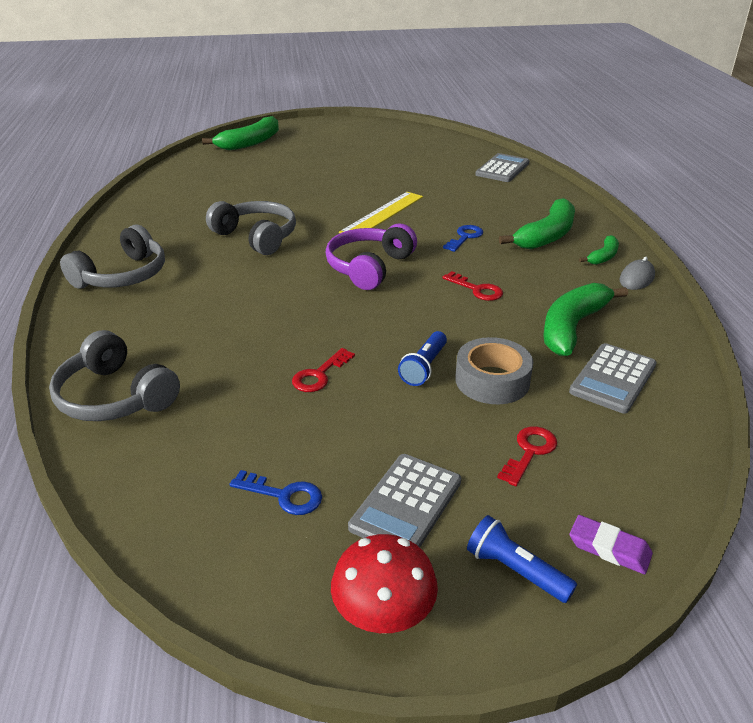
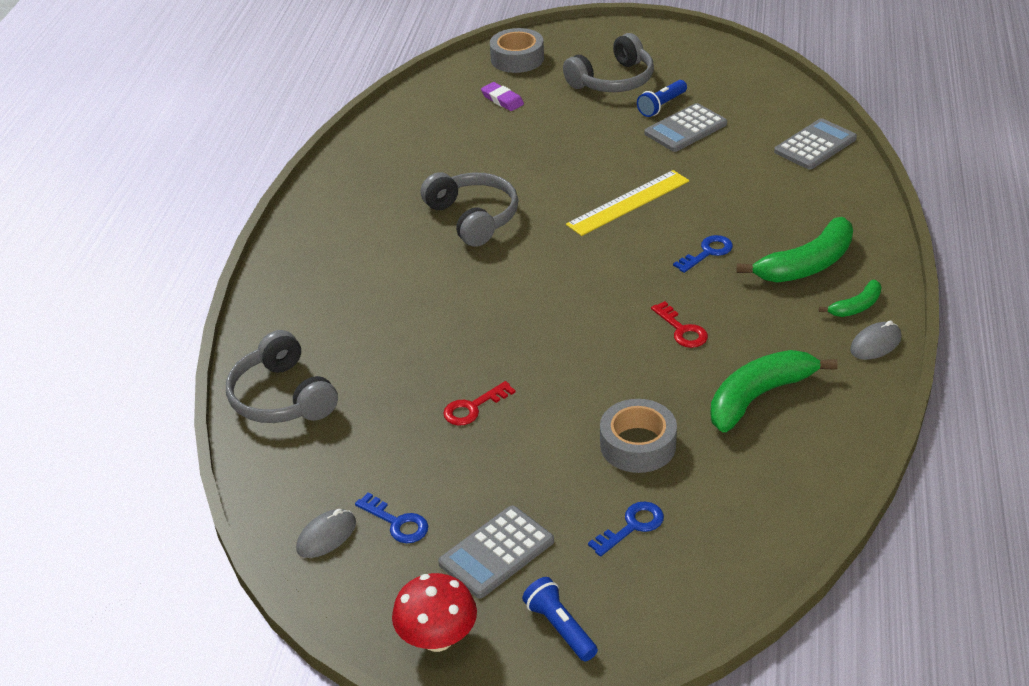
camera: 20 degrees right, 5 degrees up
grey headphones [60,225,165,289] -> grey headphones moved to [563,33,654,92]
green banana [202,116,279,150] -> grey tape [490,28,544,73]
purple headphones [325,224,417,290] -> none
blue flashlight [398,331,447,386] -> blue flashlight moved to [637,80,687,117]
red key [497,426,557,486] -> blue key [588,502,664,556]
grey calculator [569,343,657,414] -> grey calculator moved to [645,103,727,152]
purple eraser [570,515,653,574] -> purple eraser moved to [481,82,524,111]
none -> grey mouse [296,509,356,558]

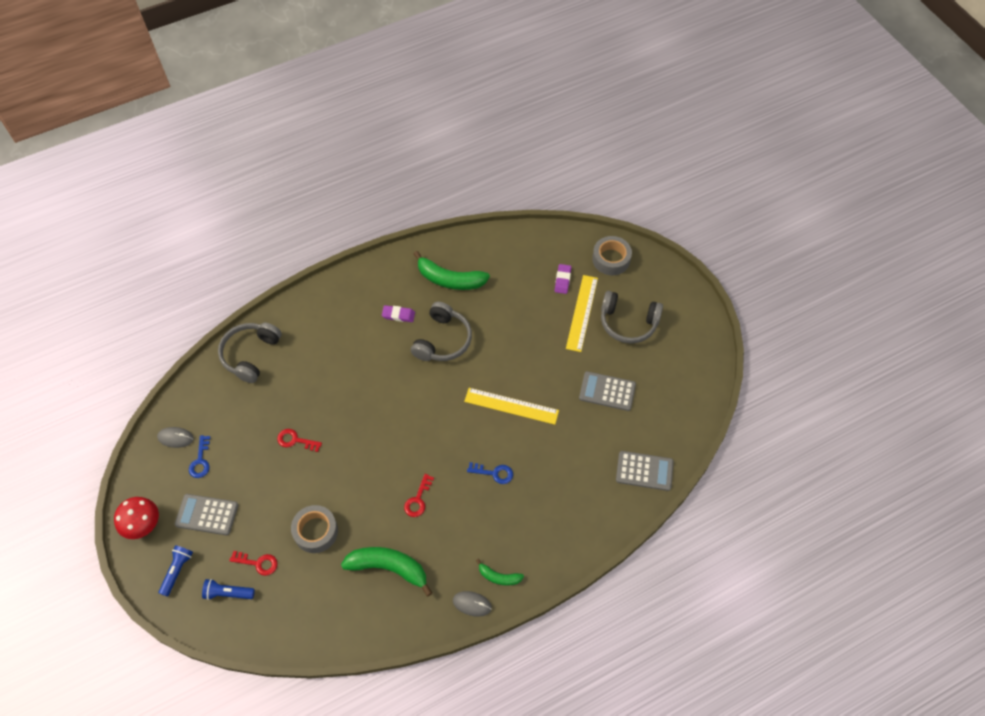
camera: 50 degrees right, 20 degrees up
blue key [588,502,664,556] -> red key [229,551,277,576]
blue flashlight [637,80,687,117] -> blue flashlight moved to [202,579,255,600]
green banana [737,217,853,282] -> green banana moved to [414,251,490,290]
none -> purple eraser [382,305,415,322]
none -> yellow ruler [566,275,598,352]

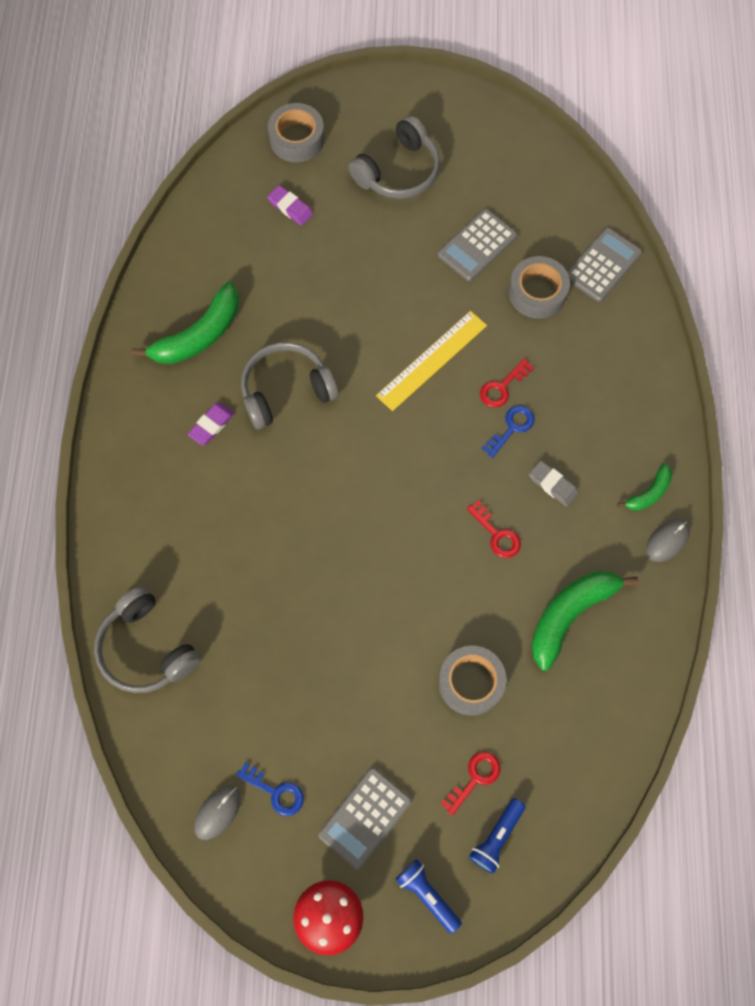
camera: 60 degrees left, 10 degrees up
red key [277,429,322,452] -> red key moved to [480,358,534,408]
grey headphones [411,302,472,361] -> grey headphones turned 75 degrees counterclockwise [241,342,339,429]
yellow ruler [566,275,598,352] -> none
none -> grey tape [509,256,570,319]
none -> grey eraser [529,460,579,507]

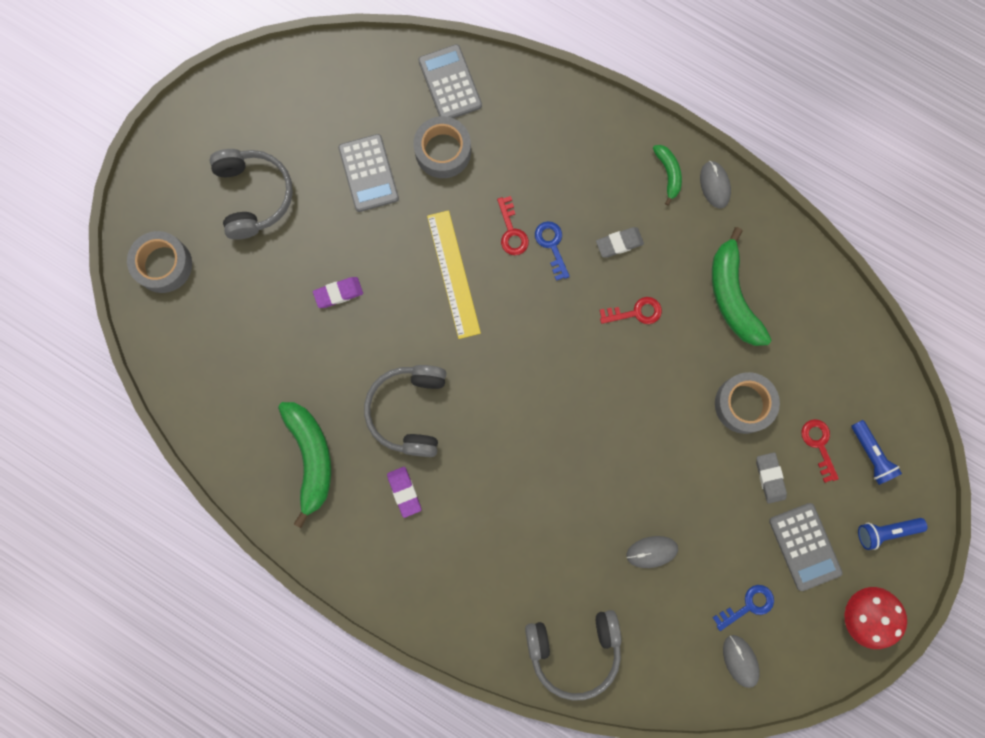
camera: 60 degrees left, 10 degrees up
purple eraser [267,185,313,226] -> purple eraser moved to [313,277,363,308]
none -> grey mouse [626,536,678,568]
none -> grey eraser [756,452,787,504]

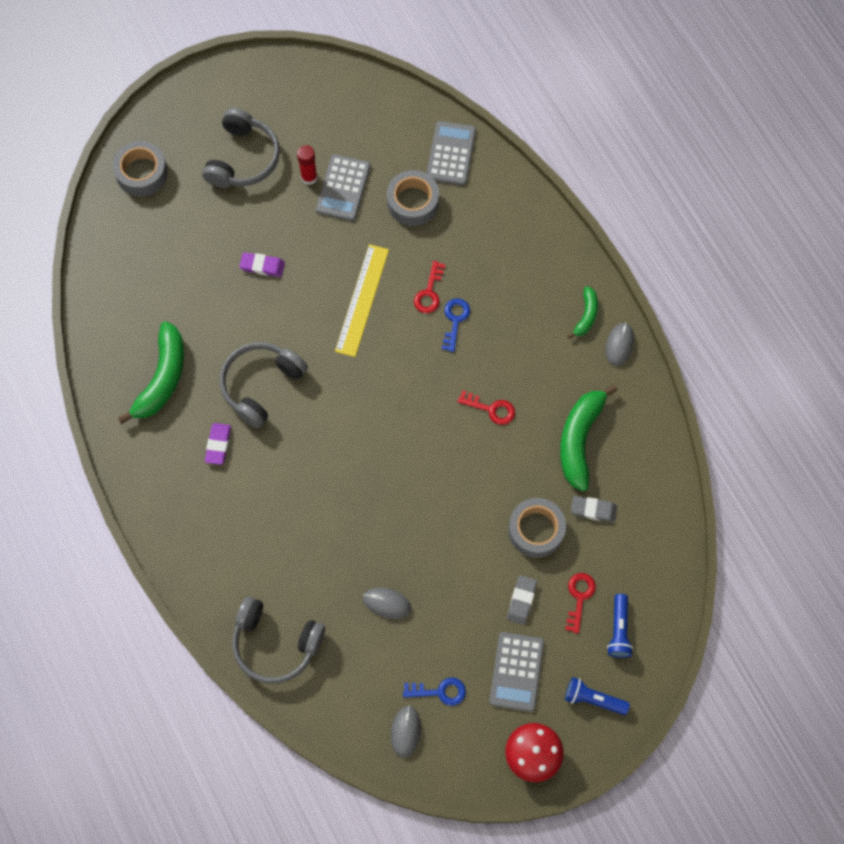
camera: 30 degrees right, 10 degrees down
grey eraser [596,227,644,258] -> grey eraser moved to [571,496,617,522]
none -> red glue stick [297,145,317,185]

